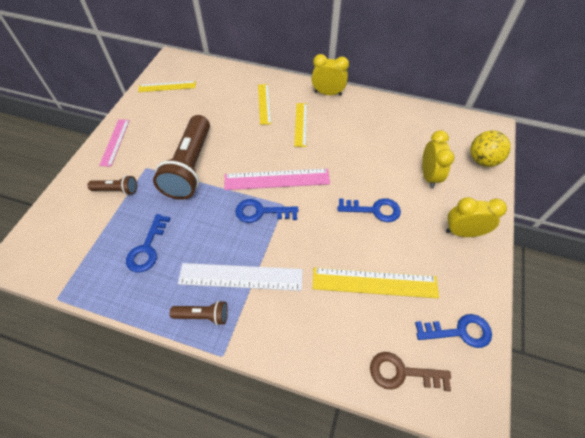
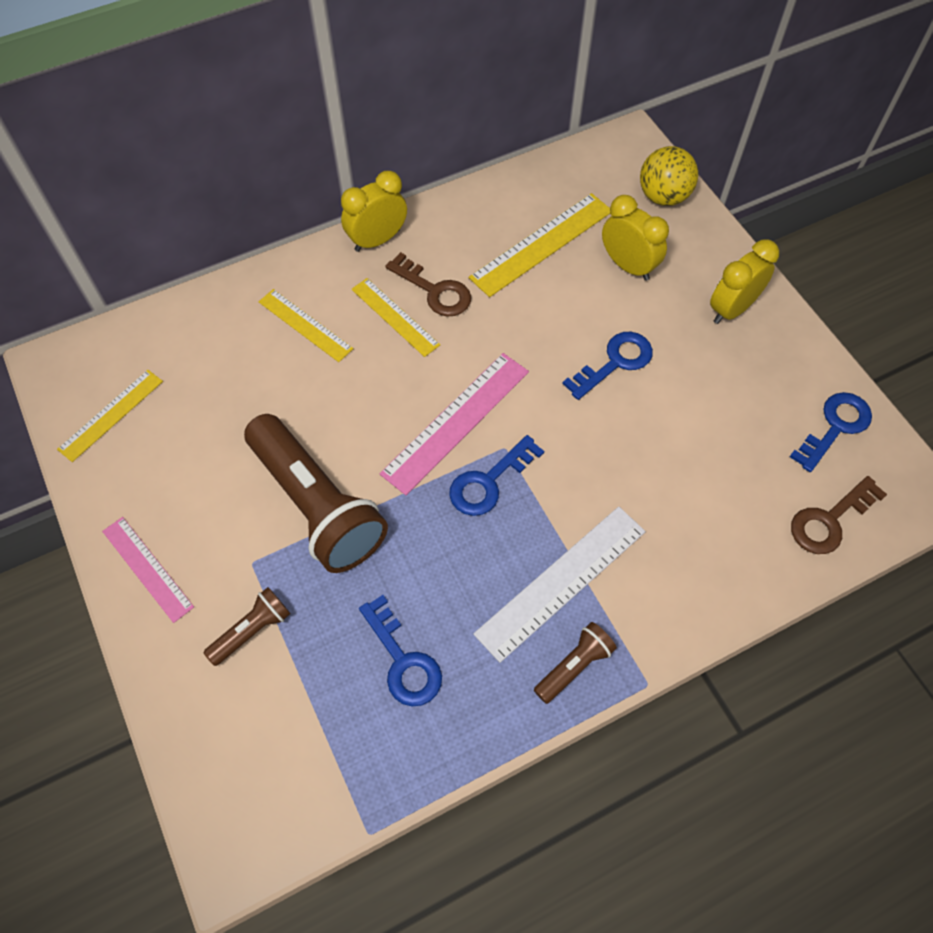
camera: 45 degrees left, 5 degrees up
yellow ruler [313,268,439,298] -> yellow ruler moved to [469,193,610,297]
none -> brown key [385,252,471,317]

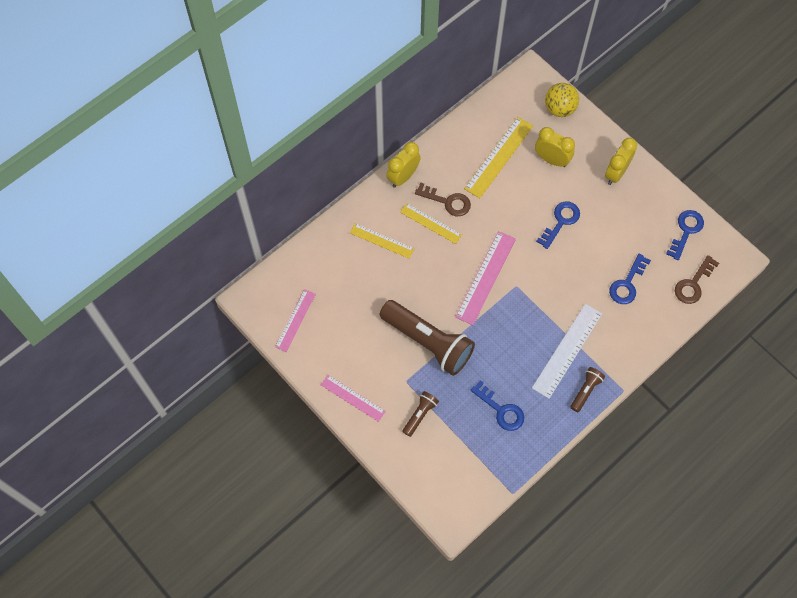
camera: 15 degrees left, 5 degrees up
yellow ruler [57,370,163,462] -> pink ruler [275,289,316,352]
blue key [449,435,544,516] -> blue key moved to [609,254,651,304]

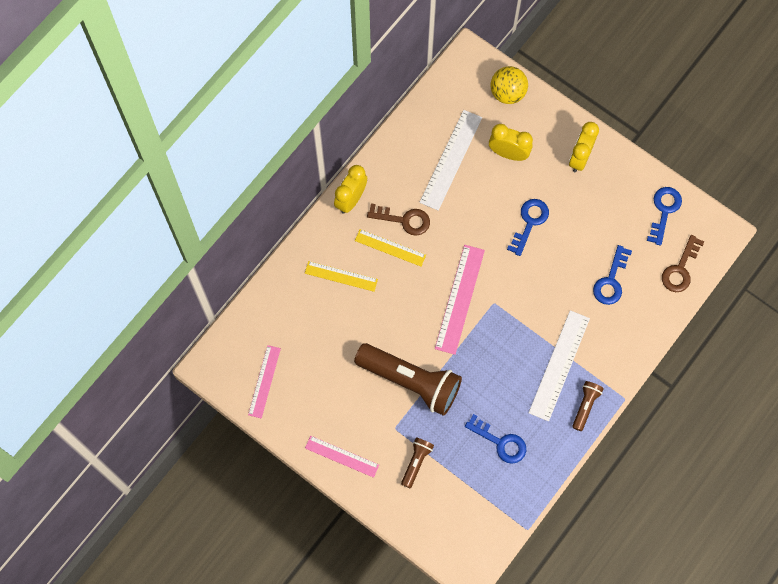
camera: 10 degrees left, 5 degrees up
yellow ruler [464,117,533,198] -> white ruler [419,110,482,211]

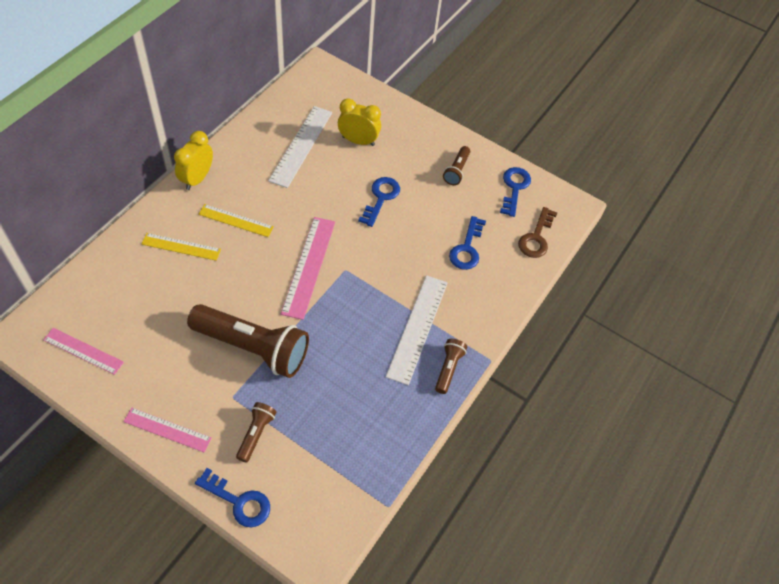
camera: 10 degrees left, 15 degrees down
pink ruler [248,345,281,418] -> pink ruler turned 75 degrees counterclockwise [43,328,124,375]
brown key [367,203,430,236] -> none
blue key [465,414,526,464] -> blue key moved to [195,468,270,527]
yellow ball [490,66,528,104] -> none
yellow clock [569,122,599,172] -> none
none -> brown flashlight [443,146,470,185]

